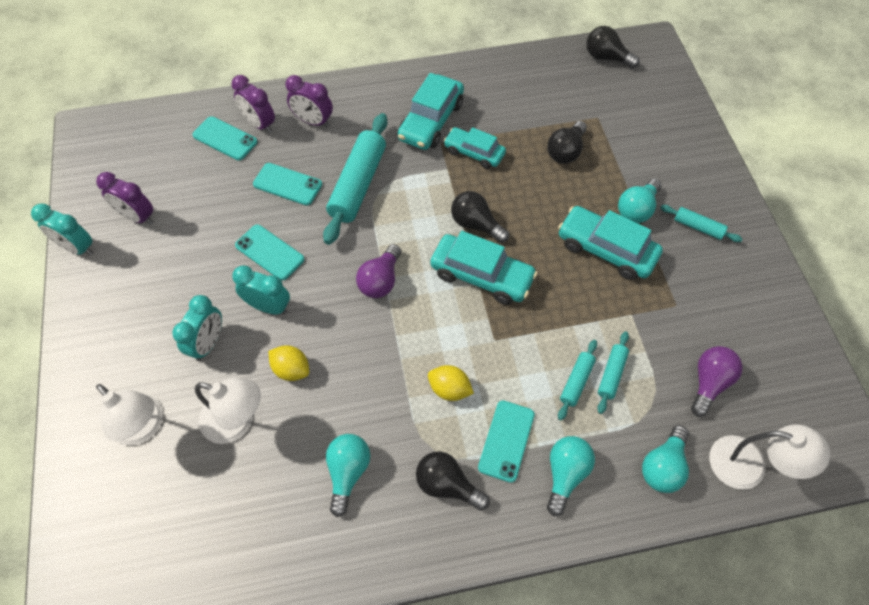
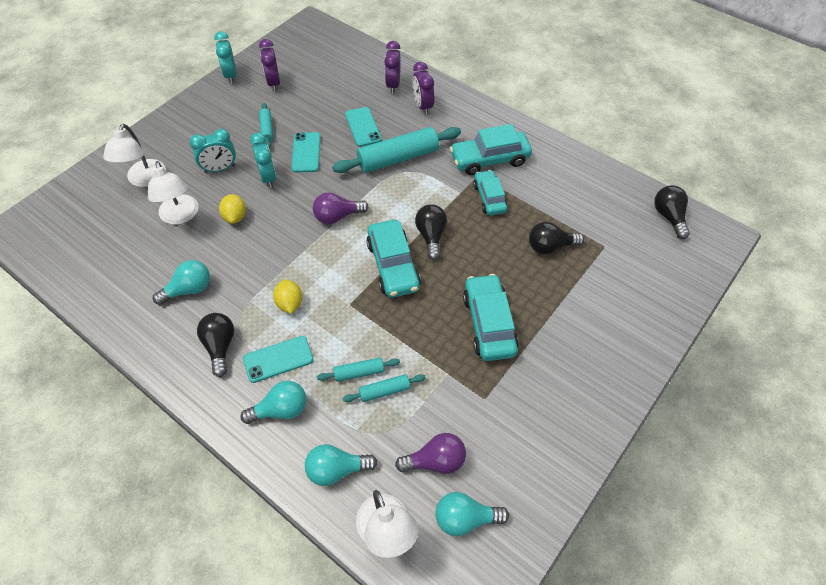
camera: 50 degrees right, 5 degrees down
turquoise phone [192,116,258,160] -> none
turquoise light bulb [618,179,662,223] -> turquoise light bulb moved to [435,492,509,537]
turquoise rolling pin [660,205,742,242] -> turquoise rolling pin moved to [259,103,273,149]

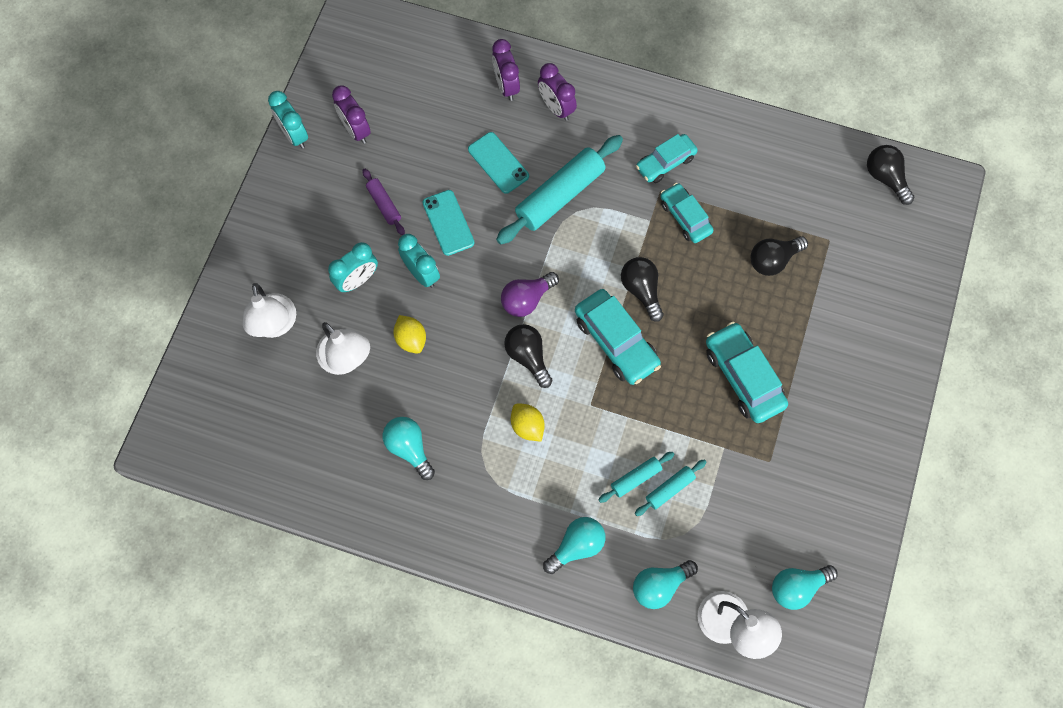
camera: 20 degrees left, 15 degrees up
turquoise light bulb [153,260,210,305] -> turquoise light bulb turned 75 degrees counterclockwise [383,417,435,480]
black light bulb [197,313,234,377] -> black light bulb moved to [504,324,552,388]
turquoise phone [243,336,314,383] -> none
turquoise rolling pin [259,103,273,149] -> purple rolling pin [363,169,405,235]
purple light bulb [395,433,466,474] -> none
turquoise car [450,124,532,175] -> turquoise car [636,134,698,183], size x0.66

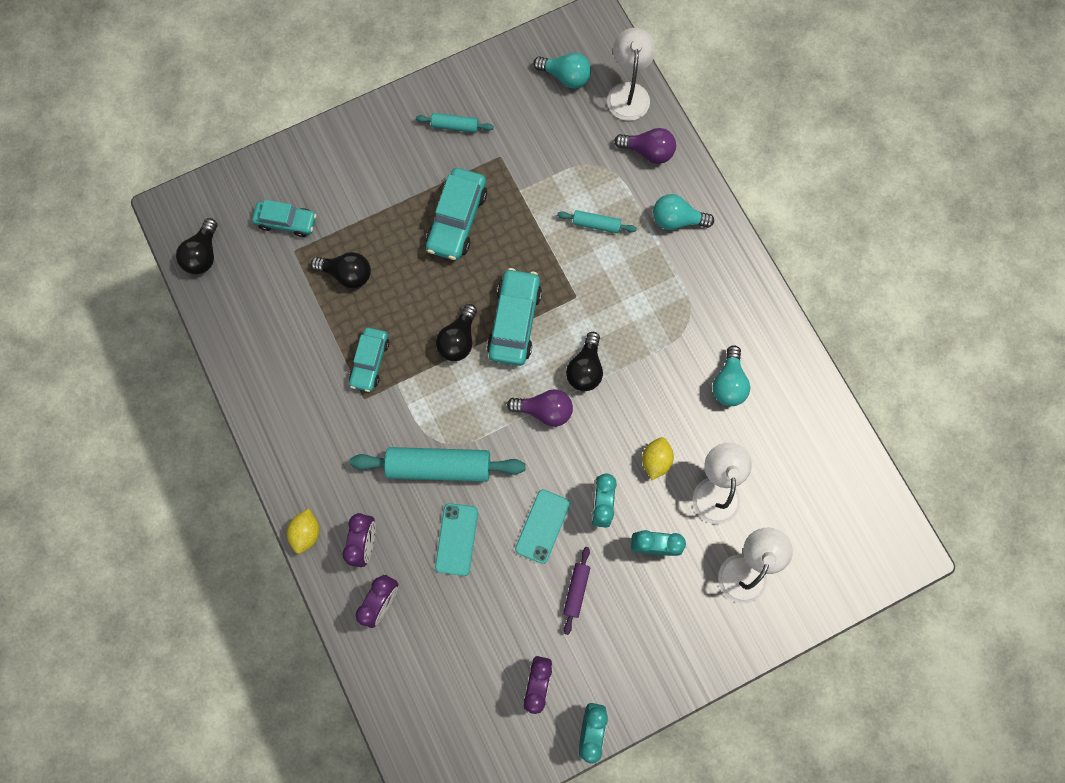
camera: 135 degrees left, 5 degrees up
yellow lemon [511,403,545,442] -> yellow lemon moved to [287,508,319,554]
turquoise light bulb [633,560,698,609] -> purple light bulb [614,128,676,164]
turquoise rolling pin [635,459,707,516] -> turquoise rolling pin moved to [416,113,494,133]
turquoise car [636,134,698,183] -> turquoise car moved to [252,200,317,237]

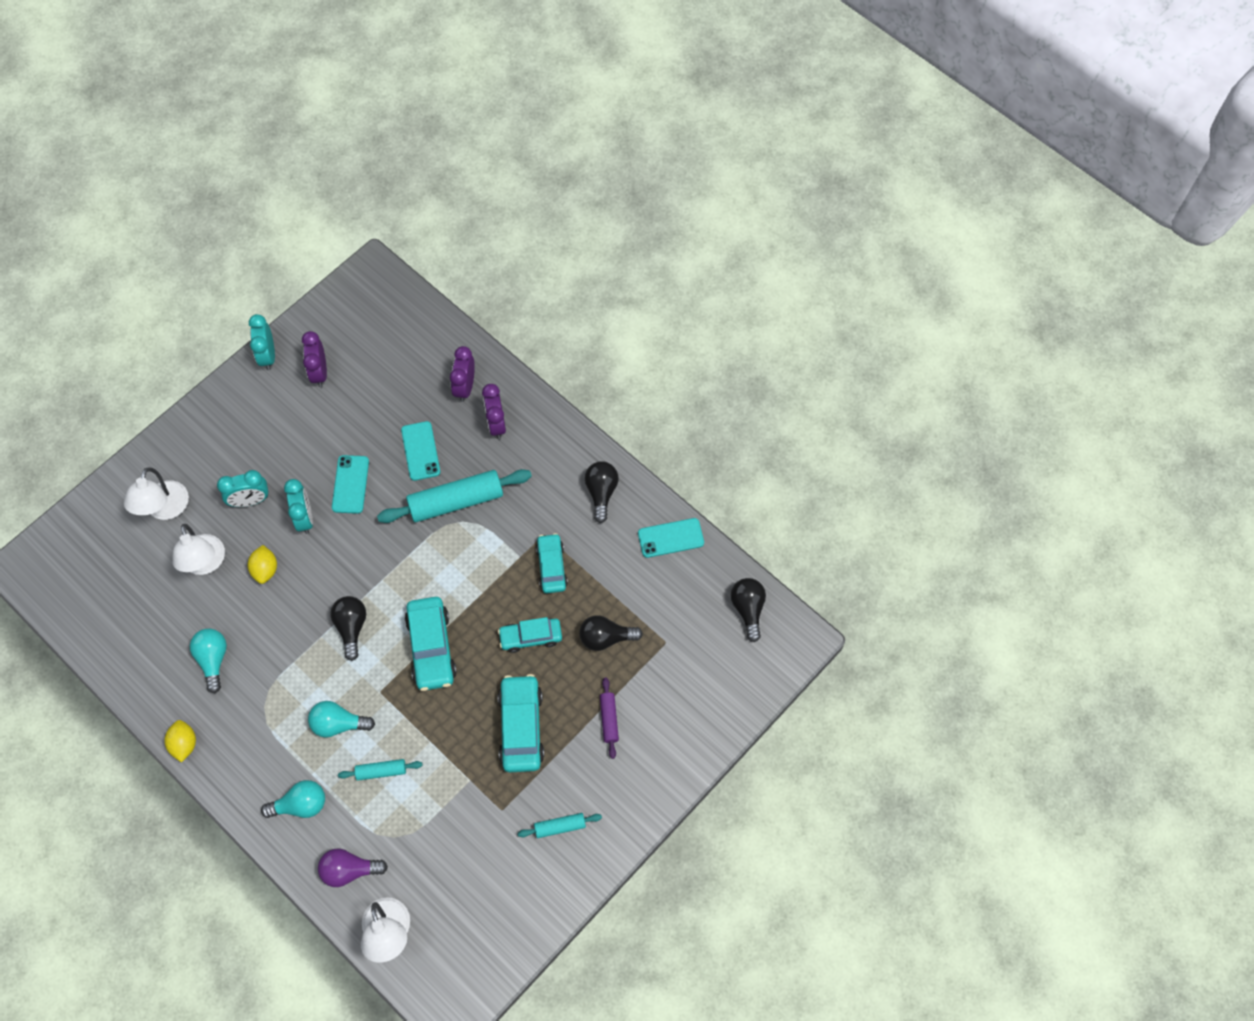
camera: 160 degrees right, 10 degrees down
turquoise car [252,200,317,237] -> turquoise car moved to [498,617,562,653]
yellow lemon [287,508,319,554] -> yellow lemon moved to [165,720,196,763]
black light bulb [436,304,477,361] -> black light bulb moved to [585,461,619,523]
purple light bulb [507,389,573,427] -> none
turquoise light bulb [533,53,591,89] -> turquoise light bulb moved to [308,701,375,738]
purple rolling pin [563,547,590,635] -> purple rolling pin moved to [600,678,619,759]
none -> turquoise phone [638,518,704,558]

